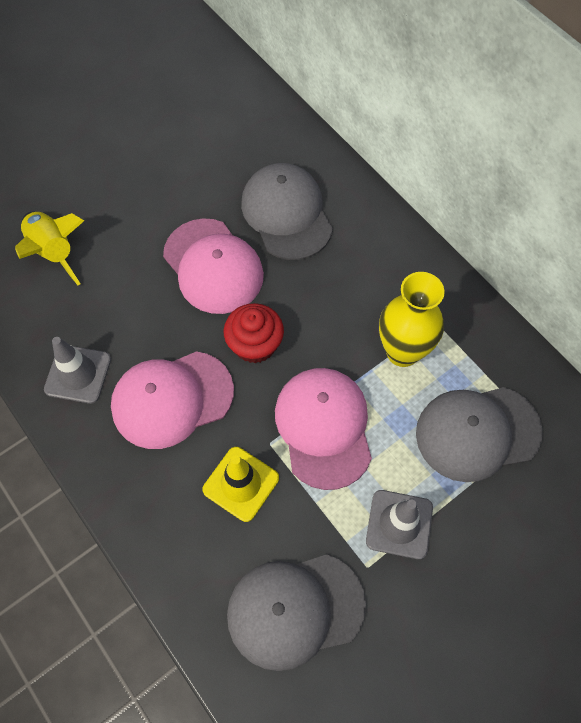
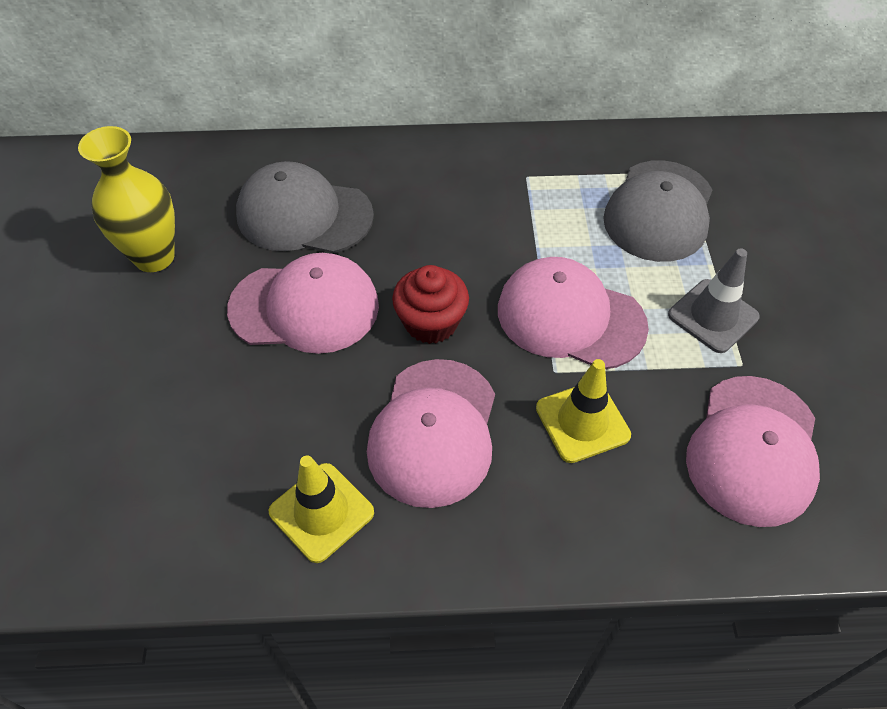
camera: 55 degrees left, 10 degrees down
yellow rocket [15,211,84,285] -> none
grey traffic cone [44,337,111,404] -> yellow traffic cone [269,455,374,563]
grey cap [227,554,366,671] -> pink cap [686,376,820,527]
yellow vase [379,272,445,367] -> yellow vase moved to [78,126,175,272]

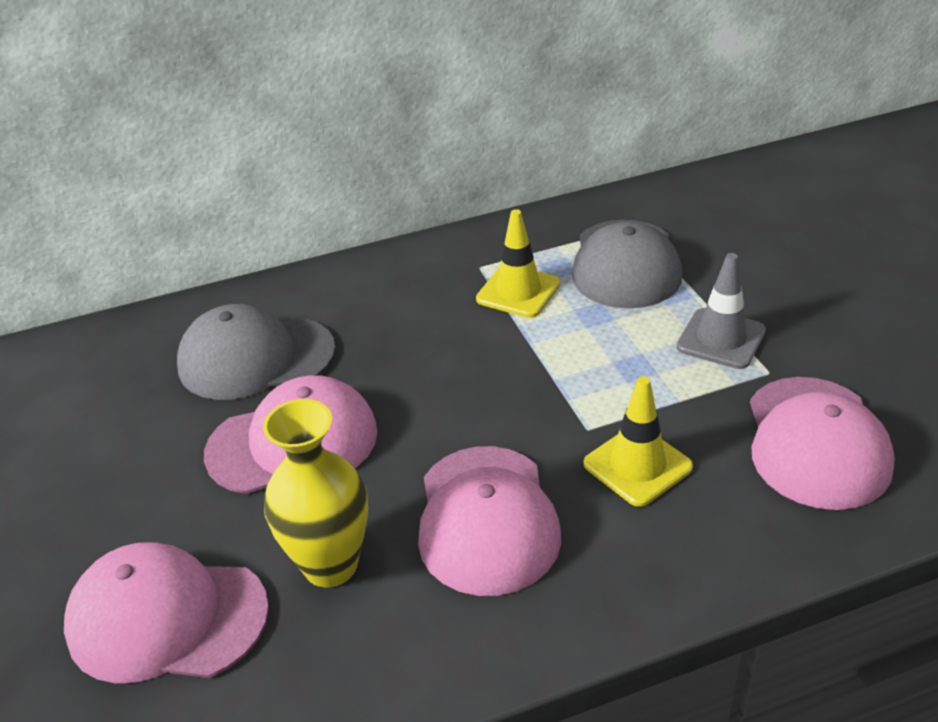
camera: 15 degrees left, 15 degrees down
yellow vase [78,126,175,272] -> yellow vase moved to [263,399,368,588]
yellow traffic cone [269,455,374,563] -> yellow traffic cone moved to [476,209,561,318]
red cupcake [392,265,469,344] -> none
pink cap [498,257,649,369] -> pink cap moved to [64,542,269,683]

